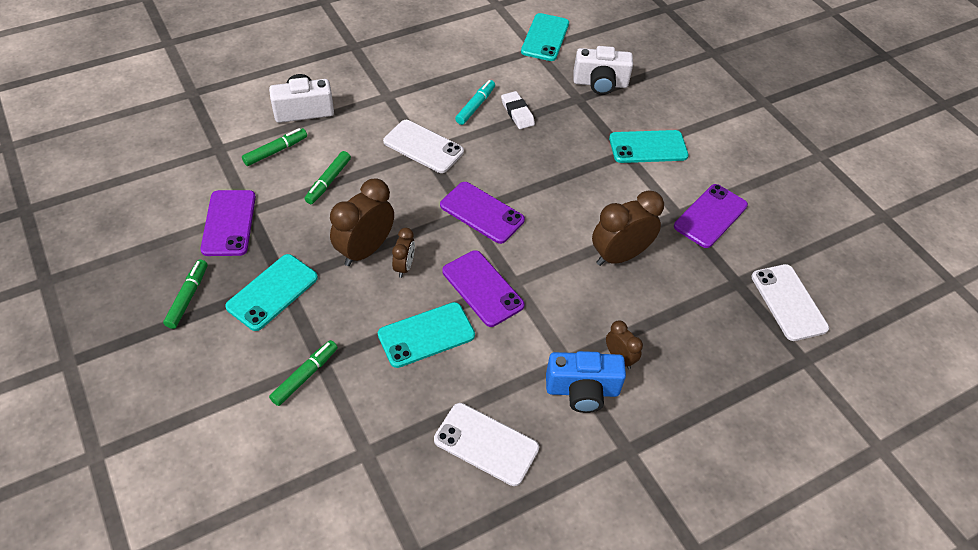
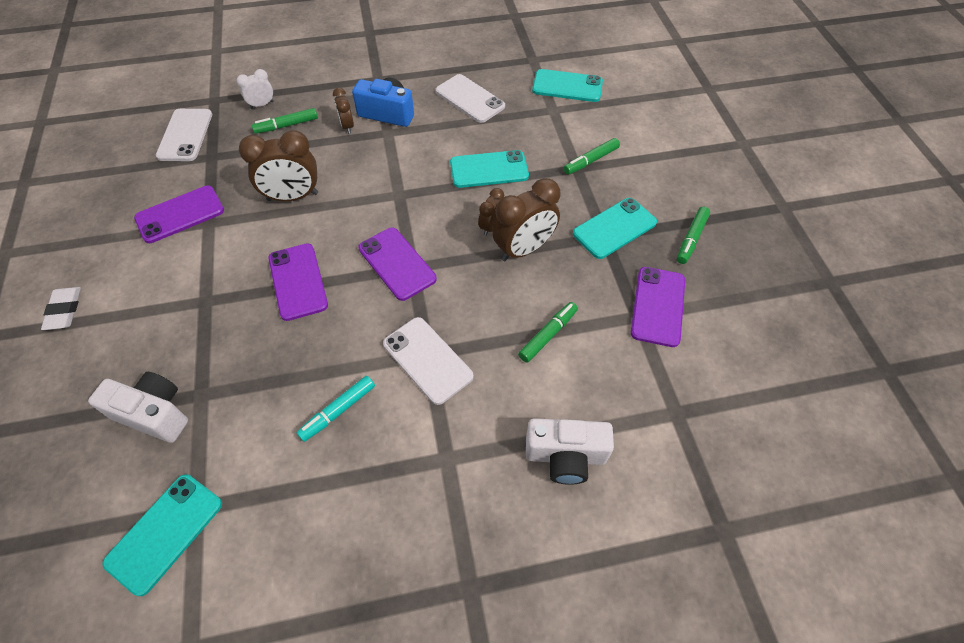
camera: 160 degrees left, 5 degrees up
green marker [242,128,307,166] -> green marker moved to [252,108,318,134]
purple phone [442,250,525,327] -> purple phone moved to [268,243,328,321]
white eraser [501,91,535,129] -> white eraser moved to [41,287,81,330]
turquoise phone [609,130,689,163] -> turquoise phone moved to [532,69,603,102]
none -> white clock [237,69,274,109]

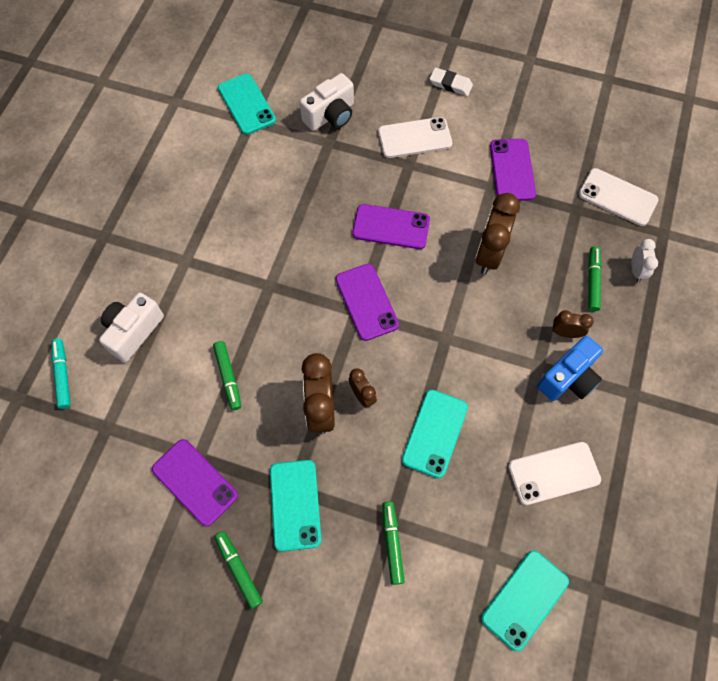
camera: 120 degrees right, 10 degrees up
turquoise marker [296,376,375,442] -> turquoise marker moved to [52,339,71,409]
purple phone [358,227,437,301] -> purple phone turned 75 degrees clockwise [336,264,399,341]
white phone [383,317,474,405] -> white phone moved to [378,117,452,158]

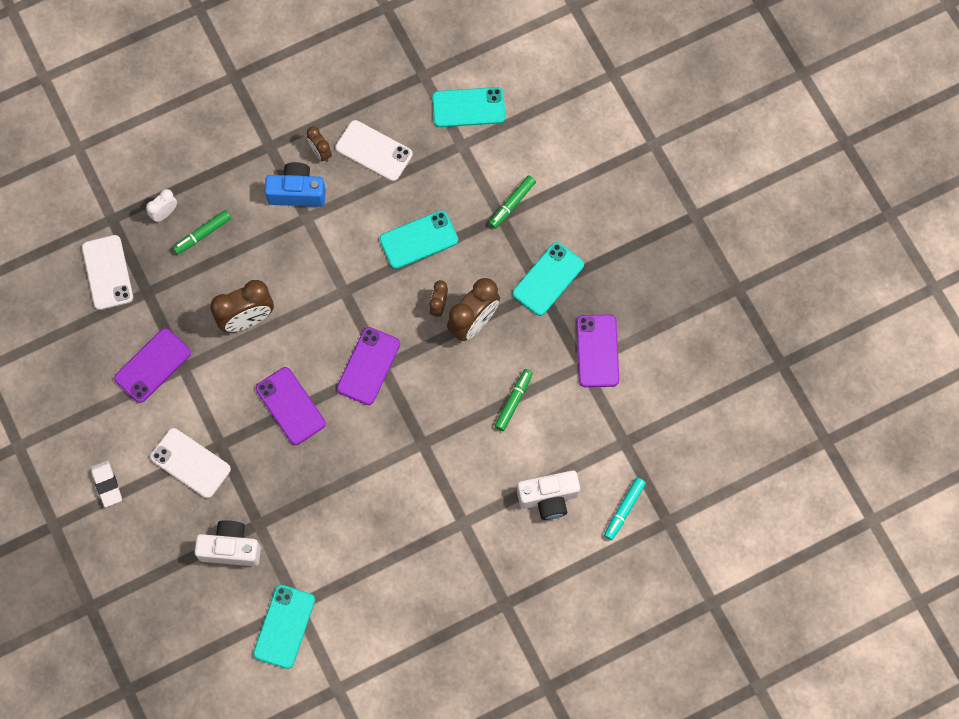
camera: 135 degrees left, 5 degrees up
green marker [215,531,263,609] -> none
brown clock [552,310,594,338] -> brown clock moved to [307,126,332,162]

